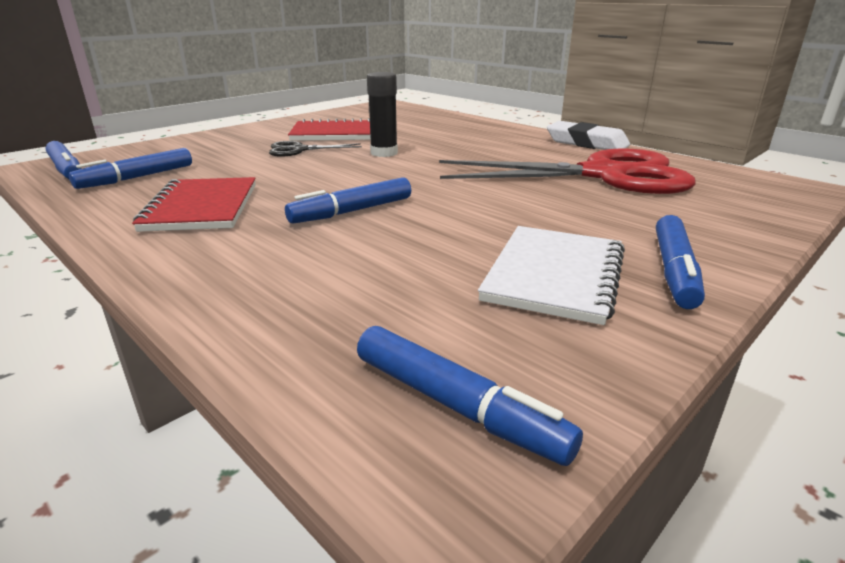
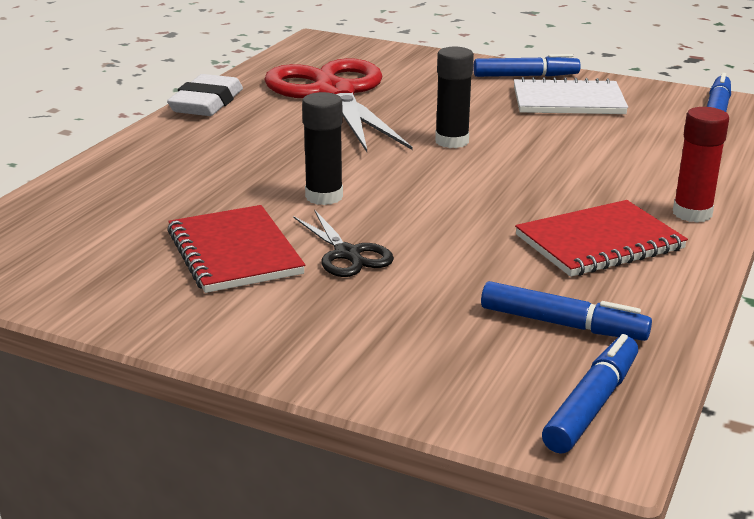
camera: 110 degrees left, 0 degrees up
blue marker [285,177,411,224] -> none
none -> black glue stick [435,46,474,148]
none -> red glue stick [673,107,729,223]

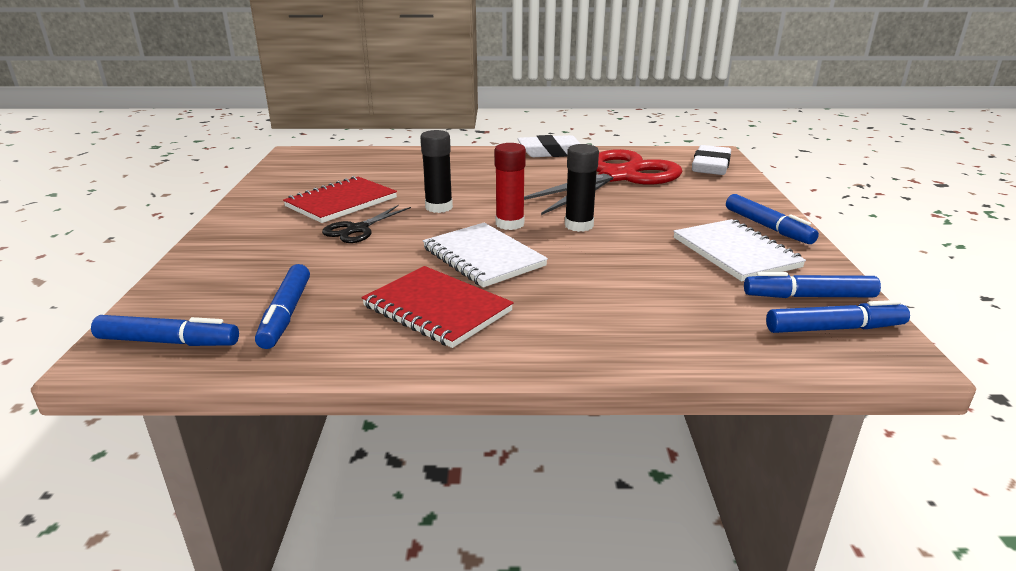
camera: 65 degrees right, 0 degrees up
red glue stick [673,107,729,223] -> red glue stick moved to [495,143,526,230]
none -> white notebook [423,223,548,288]
none -> white eraser [692,145,731,175]
none -> blue marker [744,272,881,298]

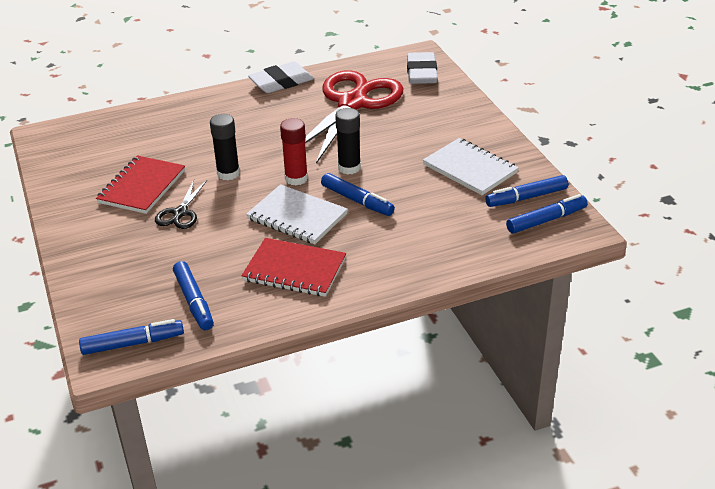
camera: 20 degrees left, 10 degrees up
blue marker [726,194,819,244] -> blue marker moved to [321,173,395,216]

